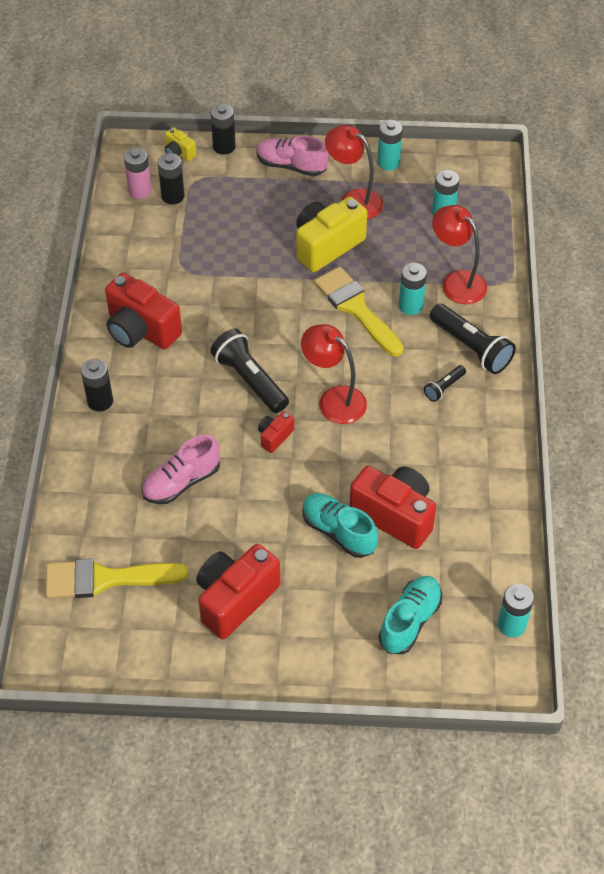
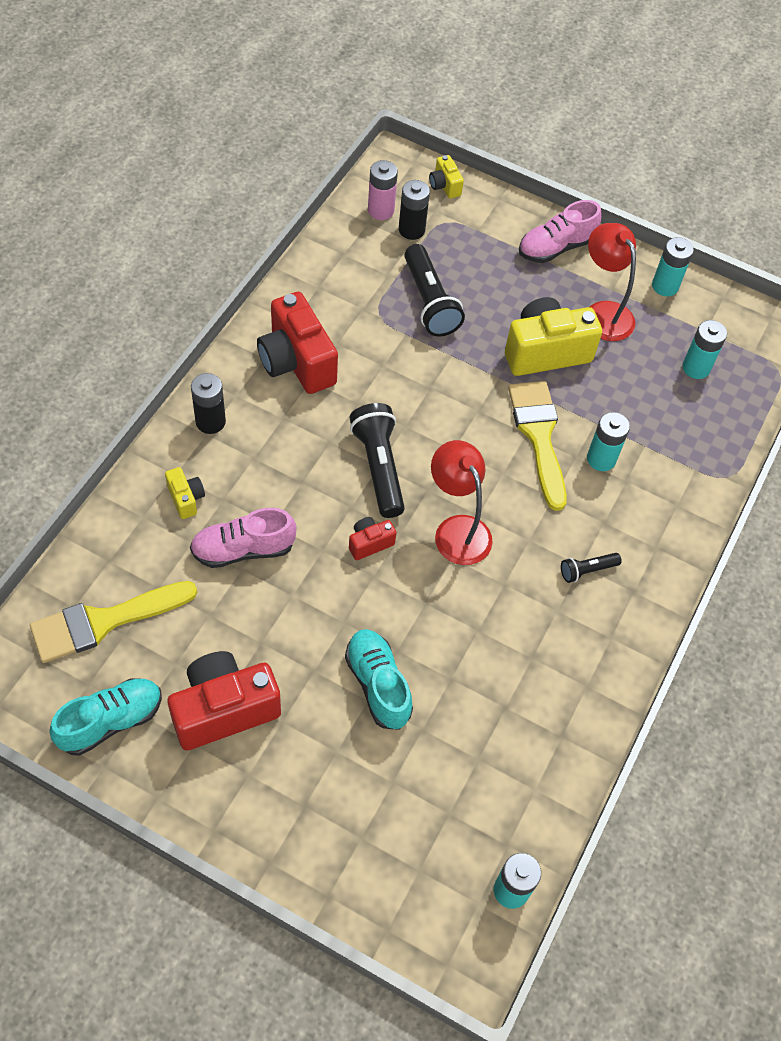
camera: 20 degrees right, 5 degrees up
yellow brush [45,558,188,599] -> yellow brush turned 45 degrees counterclockwise [30,581,197,663]
black battery [211,104,235,155] -> none
pink shoe [257,136,328,177] -> pink shoe turned 75 degrees counterclockwise [519,200,602,263]
red camera [349,466,436,549] -> none
turquoise shoe [379,576,442,654] -> turquoise shoe moved to [49,678,162,756]
black flashlight [430,304,516,374] -> black flashlight moved to [404,244,465,337]
red lamp [432,205,487,304] -> none
none -> yellow camera [165,467,205,519]

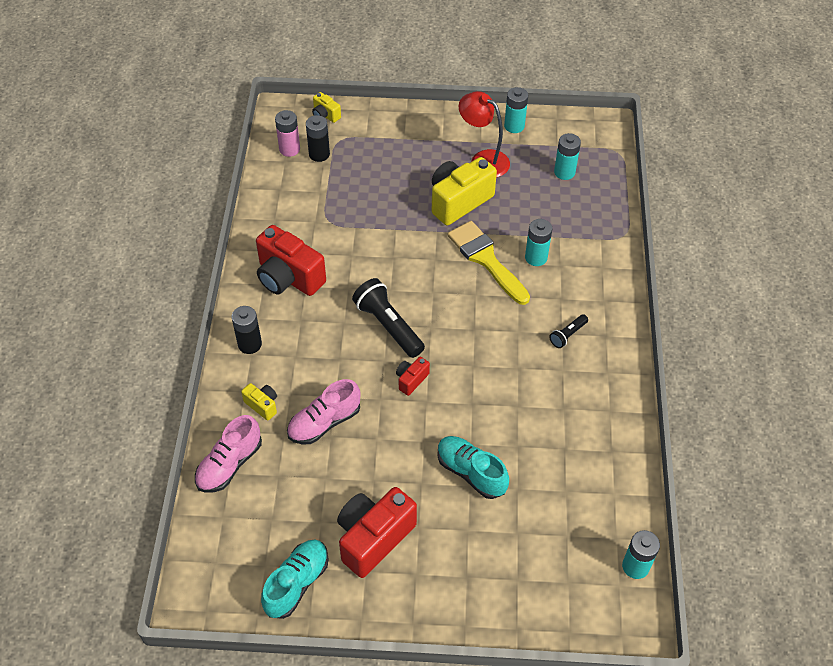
camera: 20 degrees left, 5 degrees down
yellow brush [30,581,197,663] -> none
black flashlight [404,244,465,337] -> none
red lamp [431,440,493,565] -> none
pink shoe [519,200,602,263] -> pink shoe moved to [195,415,262,493]

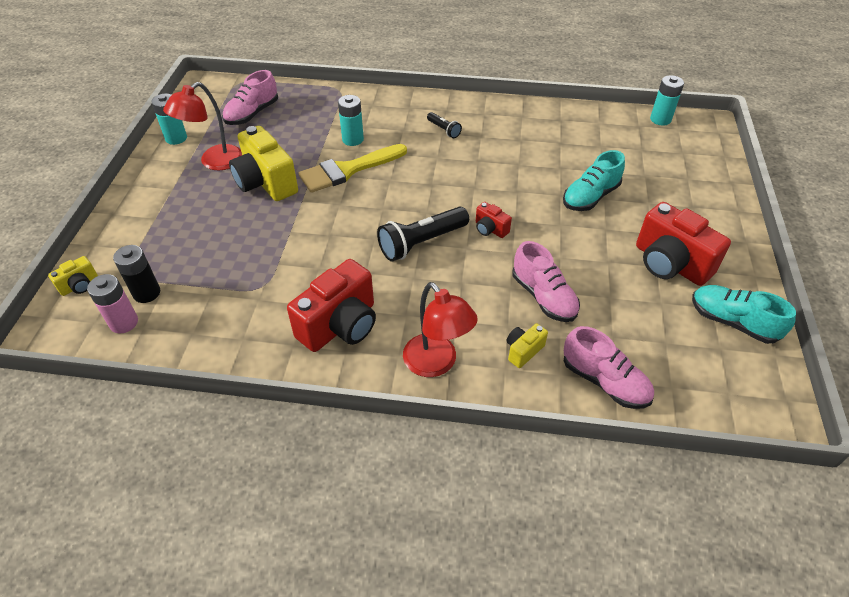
camera: 85 degrees left, 5 degrees down
black battery [232,306,262,354] -> red lamp [403,282,478,377]
turquoise battery [554,133,581,180] -> pink shoe [222,70,278,125]

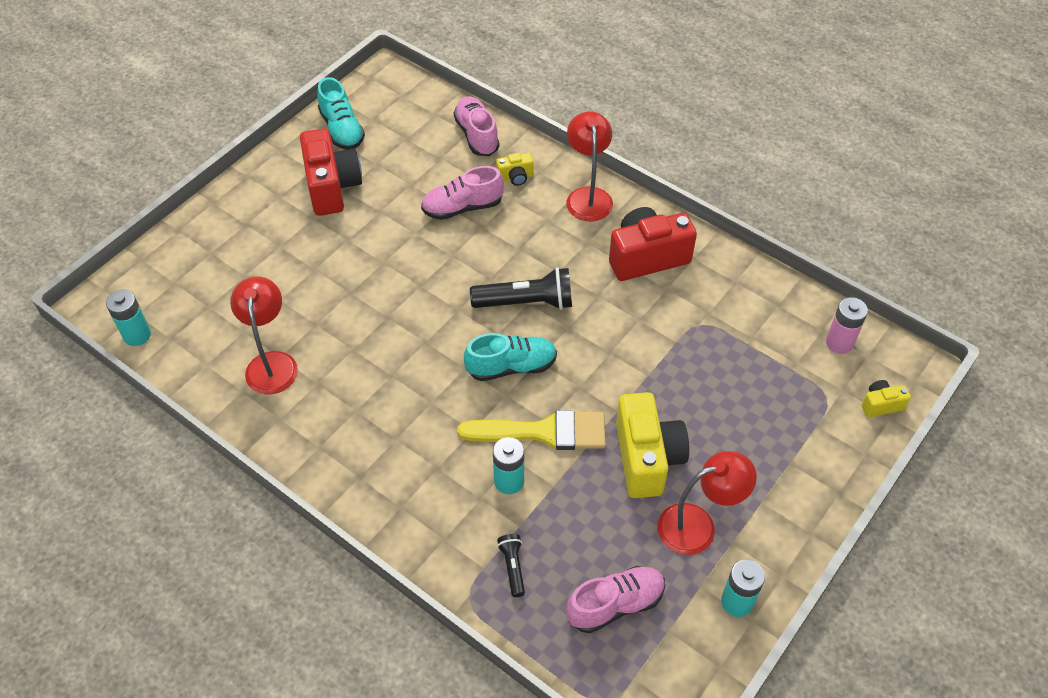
camera: 150 degrees left, 5 degrees up
black battery [113,245,160,303] -> none
black flashlight [427,112,462,138] -> black flashlight moved to [497,534,525,597]
red camera [476,202,512,238] -> none
pink shoe [512,241,580,322] -> pink shoe turned 105 degrees counterclockwise [421,166,504,220]
turquoise shoe [563,150,625,211] -> turquoise shoe moved to [464,333,557,381]
none -> red lamp [230,276,298,394]

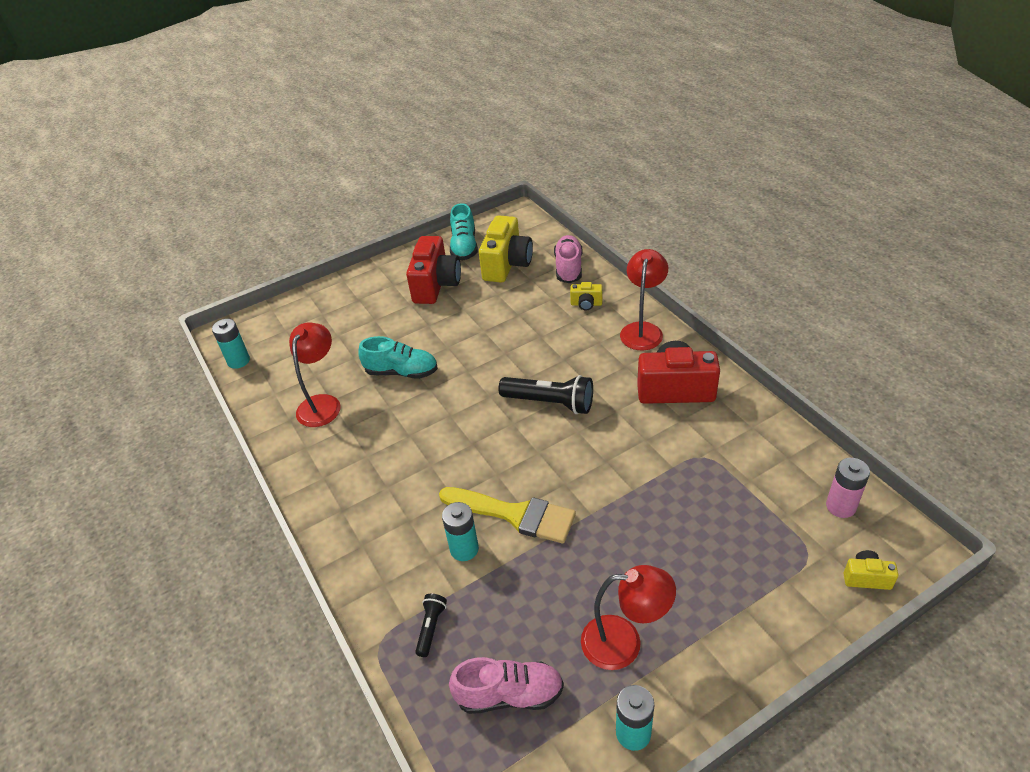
camera: 25 degrees right, 10 degrees down
pink shoe [421,166,504,220] -> none
turquoise shoe [464,333,557,381] -> turquoise shoe moved to [358,336,438,379]
yellow camera [616,392,689,498] -> yellow camera moved to [479,215,533,283]

